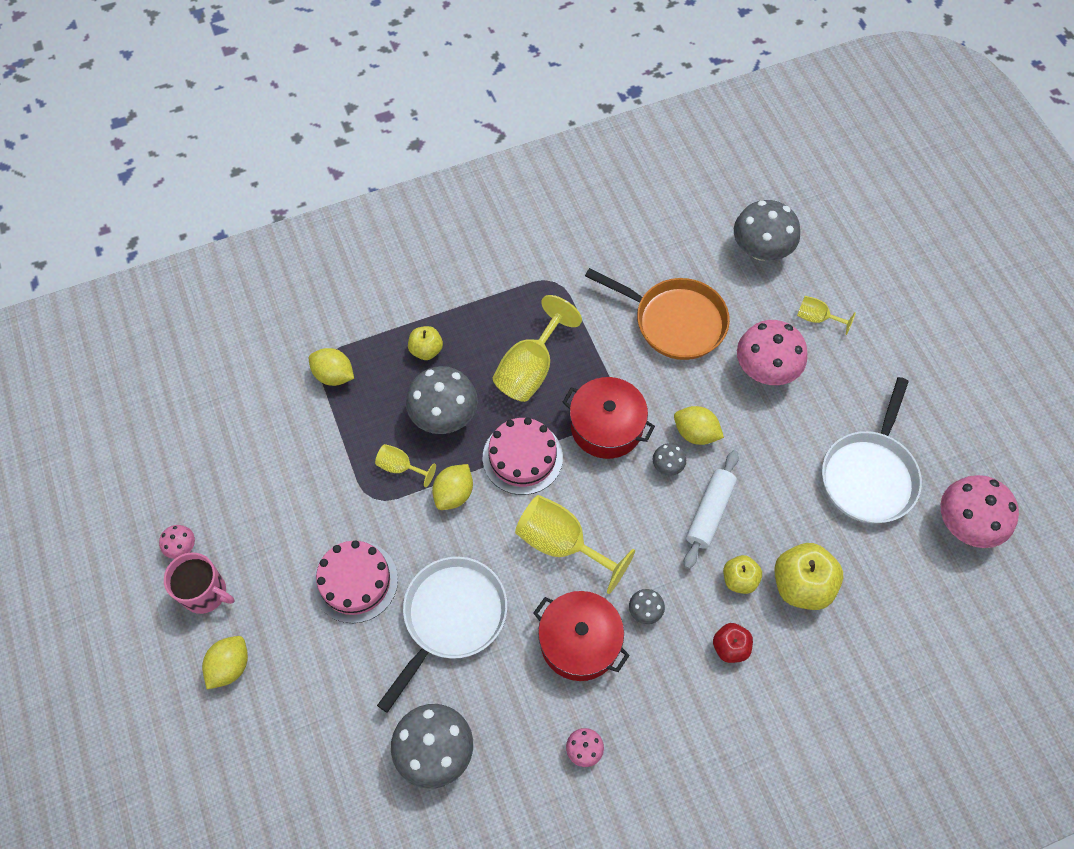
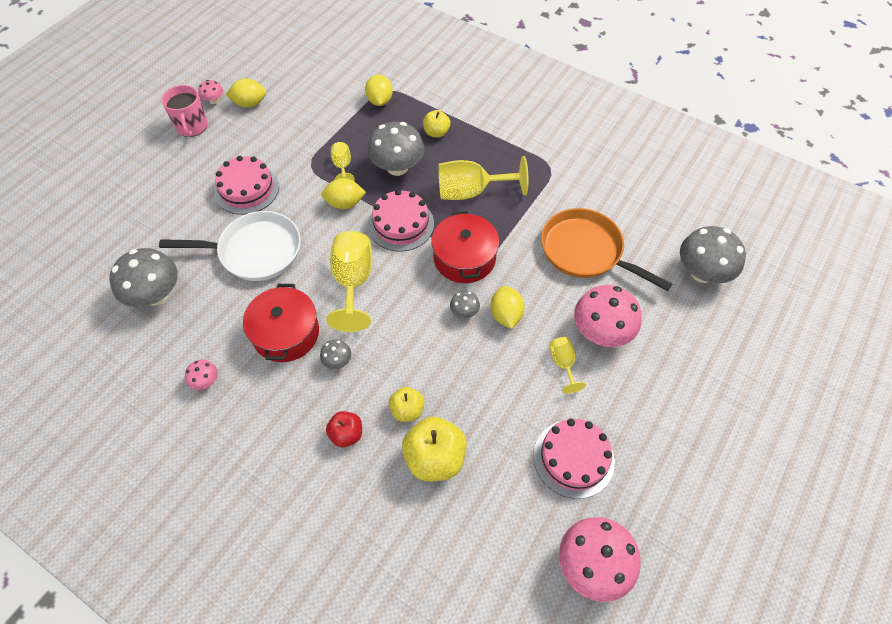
camera: 55 degrees right, 5 degrees down
yellow lemon [202,636,248,689] -> yellow lemon moved to [226,79,266,108]
orange pan [585,268,730,360] -> orange pan turned 135 degrees clockwise [541,208,672,291]
white rolling pin [684,450,739,569] -> none
yellow goblet [797,296,856,335] -> yellow goblet moved to [549,337,586,393]
white pan [822,377,922,523] -> pink cake [533,419,615,499]

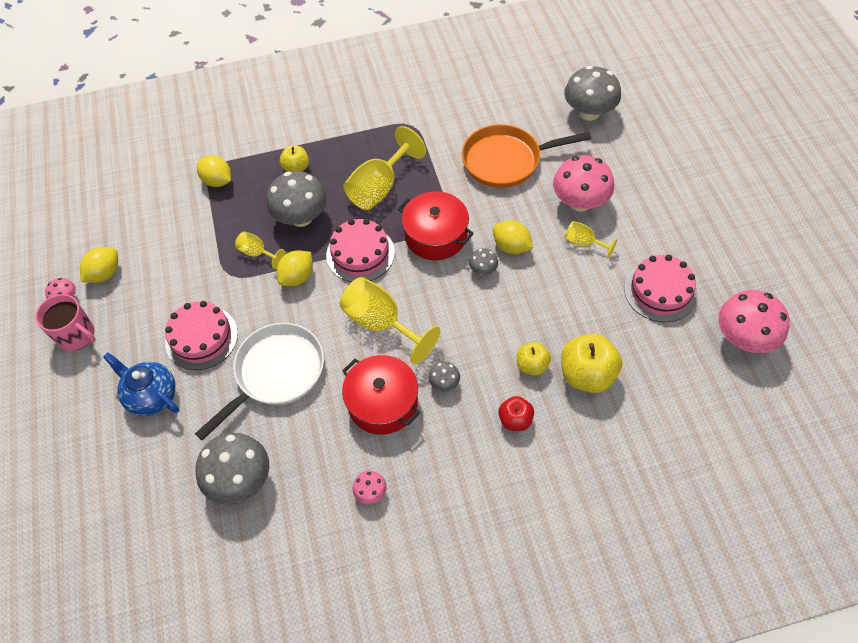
camera: 45 degrees left, 0 degrees up
none -> blue teapot [103,352,179,416]

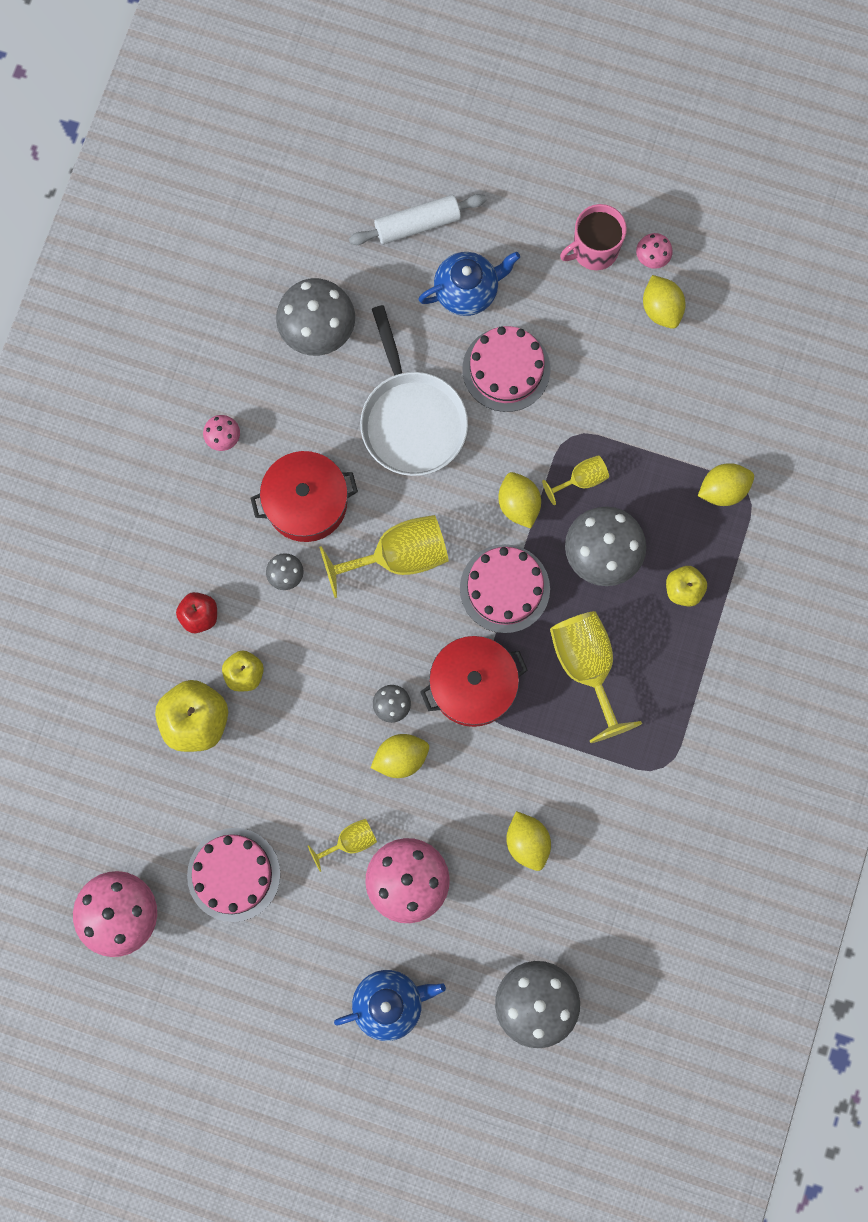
camera: 120 degrees right, 20 degrees up
orange pan [462,124,591,188] -> yellow lemon [506,811,551,871]
none -> blue teapot [334,970,446,1041]
none -> white rolling pin [349,194,486,245]

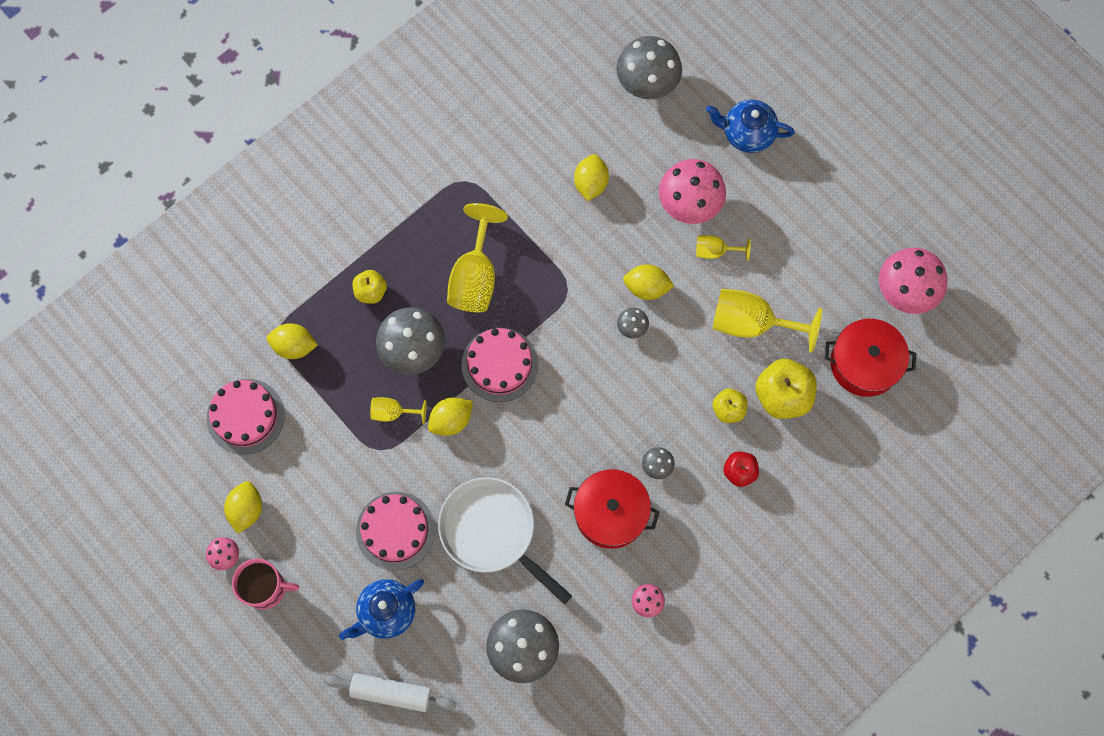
camera: 150 degrees left, 5 degrees down
pink cake [187,828,280,922] -> pink cake moved to [207,379,285,454]
yellow goblet [319,515,449,598] -> yellow goblet moved to [713,289,822,353]
white pan [360,305,468,476] -> white pan turned 60 degrees counterclockwise [438,477,572,604]
blue teapot [418,251,520,316] -> blue teapot turned 45 degrees counterclockwise [339,579,424,640]
red pot [420,636,527,727] -> red pot moved to [825,319,916,397]
yellow lemon [498,472,541,529] -> yellow lemon turned 45 degrees clockwise [428,397,473,436]

